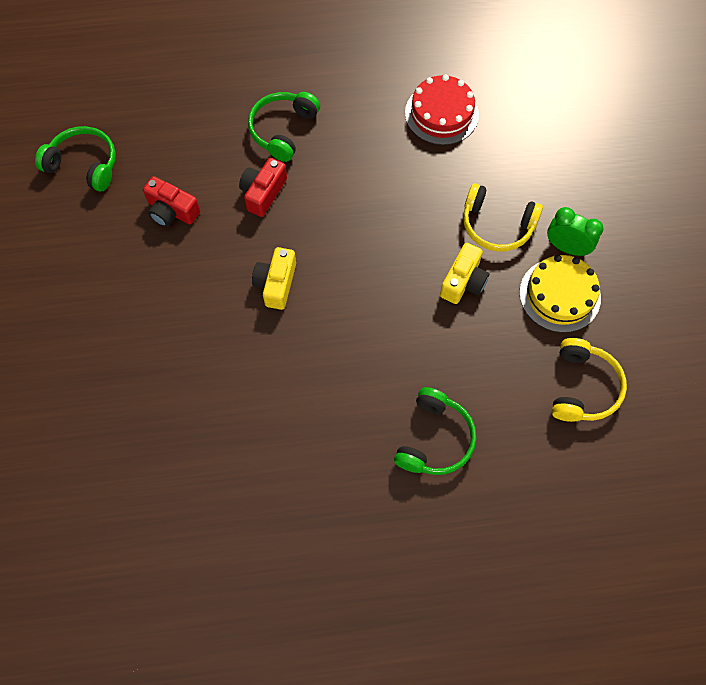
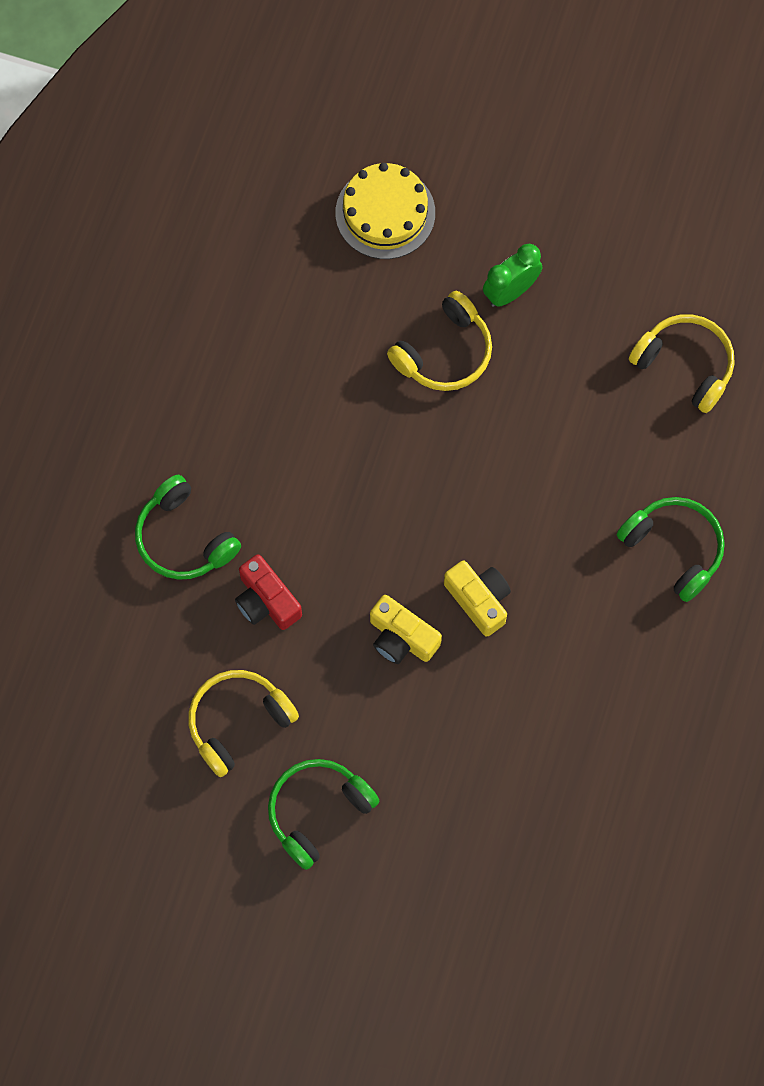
camera: 65 degrees left, 5 degrees up
green headphones [35,126,116,192] -> green headphones moved to [268,759,379,870]
red camera [143,176,200,227] -> yellow headphones [188,670,299,777]
red cake [405,74,479,145] -> none
yellow camera [440,243,490,304] -> yellow camera moved to [444,560,511,637]
yellow cake [519,255,601,333] -> yellow cake moved to [335,163,435,259]

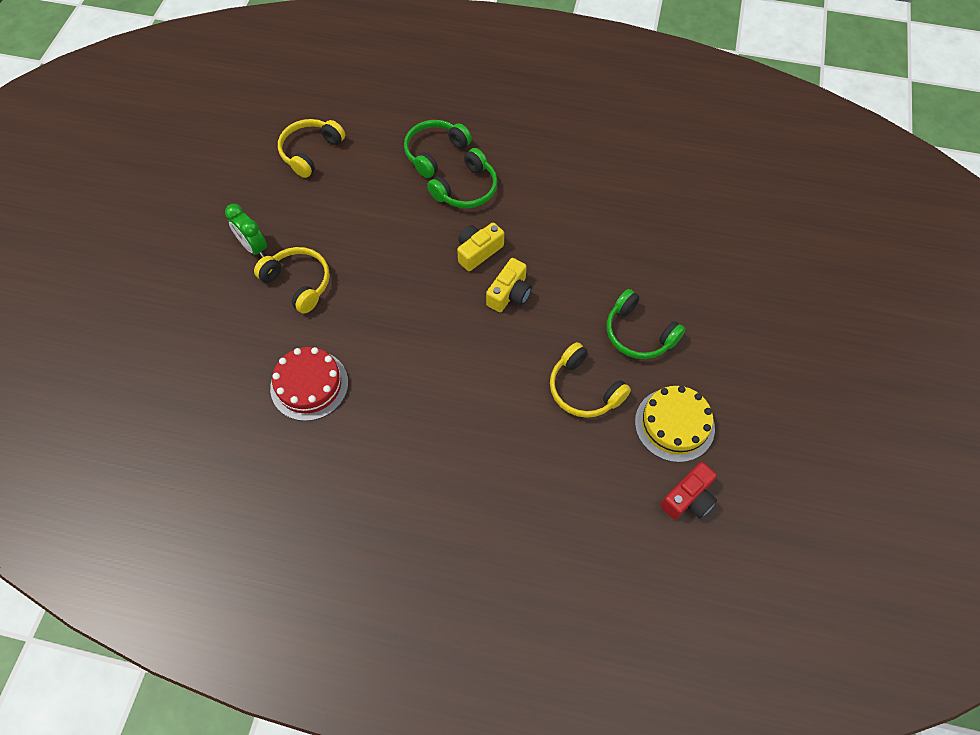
camera: 95 degrees left, 10 degrees down
green headphones [135,475,241,580] -> green headphones moved to [427,148,498,208]
red camera [235,554,302,630] -> red camera moved to [661,462,717,519]
yellow cake [335,163,435,259] -> yellow cake moved to [635,386,715,462]
none -> red cake [270,347,348,421]

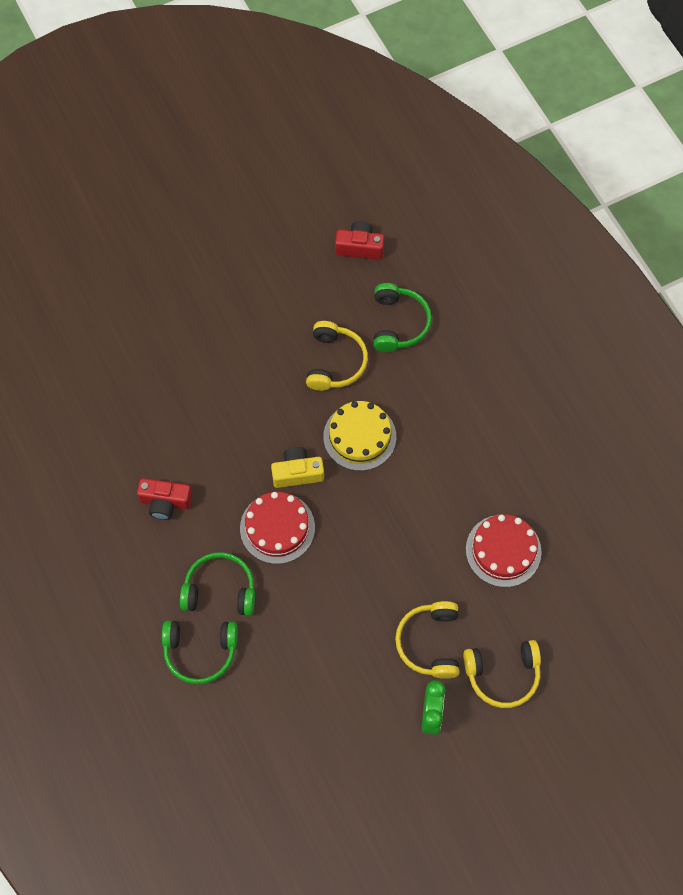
camera: 130 degrees left, 5 degrees up
yellow headphones [278,119,345,178] -> yellow headphones moved to [463,640,541,708]
yellow camera [457,223,504,271] -> red cake [240,492,315,564]
green headphones [607,289,685,359] -> green headphones moved to [373,283,432,352]
yellow cake [635,386,715,462] -> yellow cake moved to [323,401,396,471]
none -> red camera [137,478,192,520]

